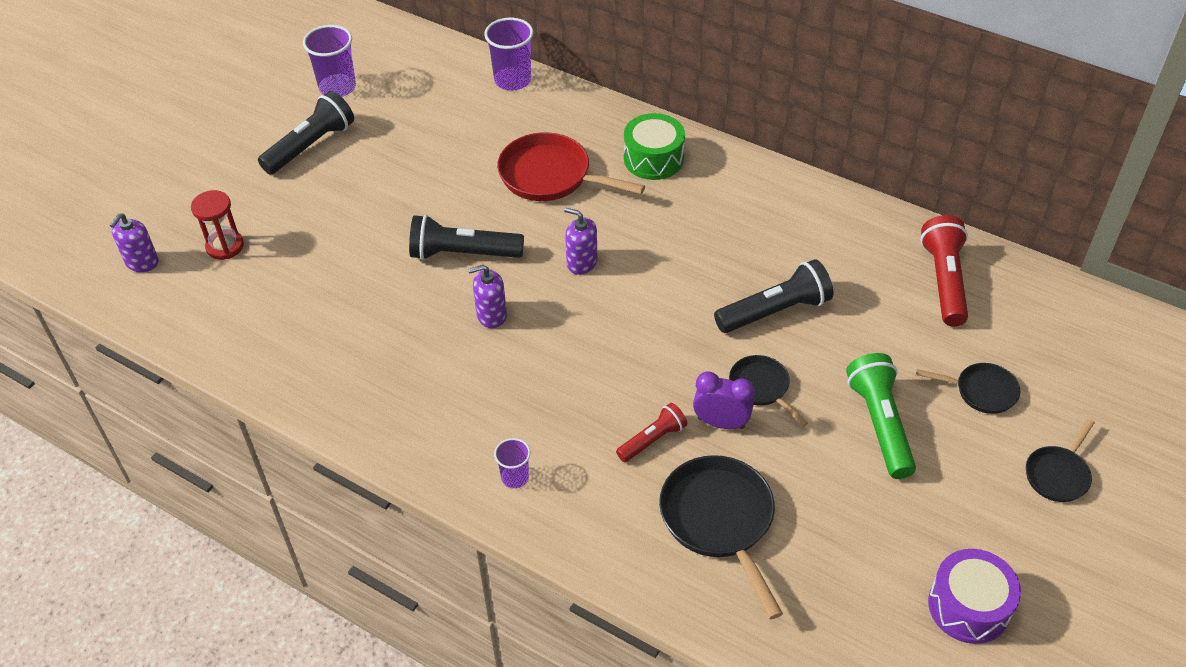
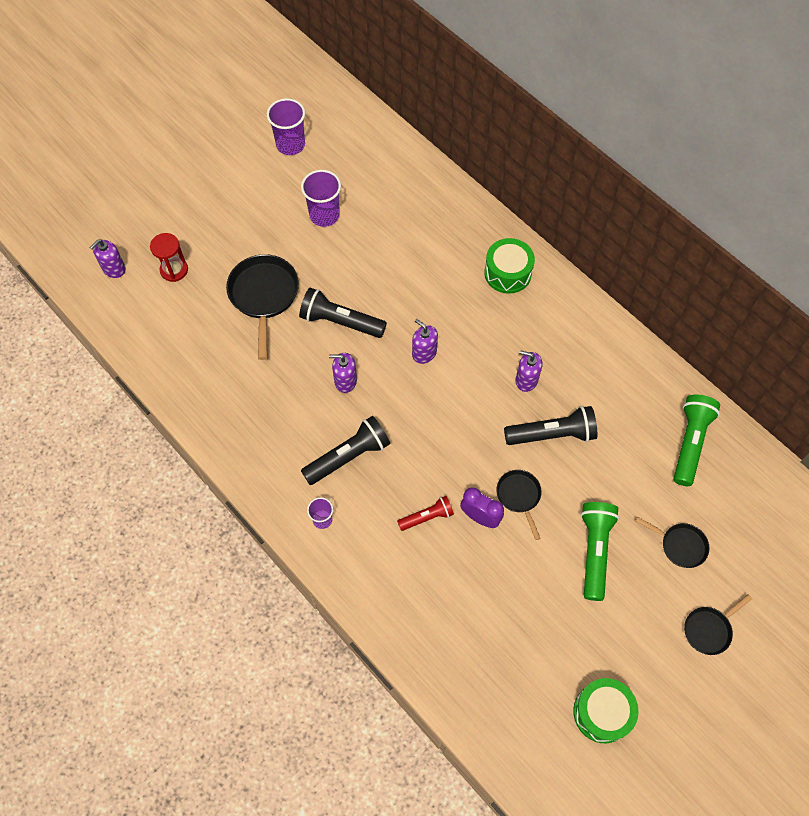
camera: 15 degrees right, 15 degrees up
black flashlight [258,91,354,175] -> black flashlight moved to [301,416,390,485]
purple cup [484,18,533,90] -> purple cup moved to [301,170,341,227]
red pan [497,132,645,201] -> none
black pan [659,455,783,619] -> black pan moved to [226,254,299,360]
red flashlight [920,215,968,326] -> green flashlight [673,394,720,486]
purple drum [928,549,1021,644] -> green drum [573,678,638,743]
none -> purple soap dispenser [516,350,542,392]

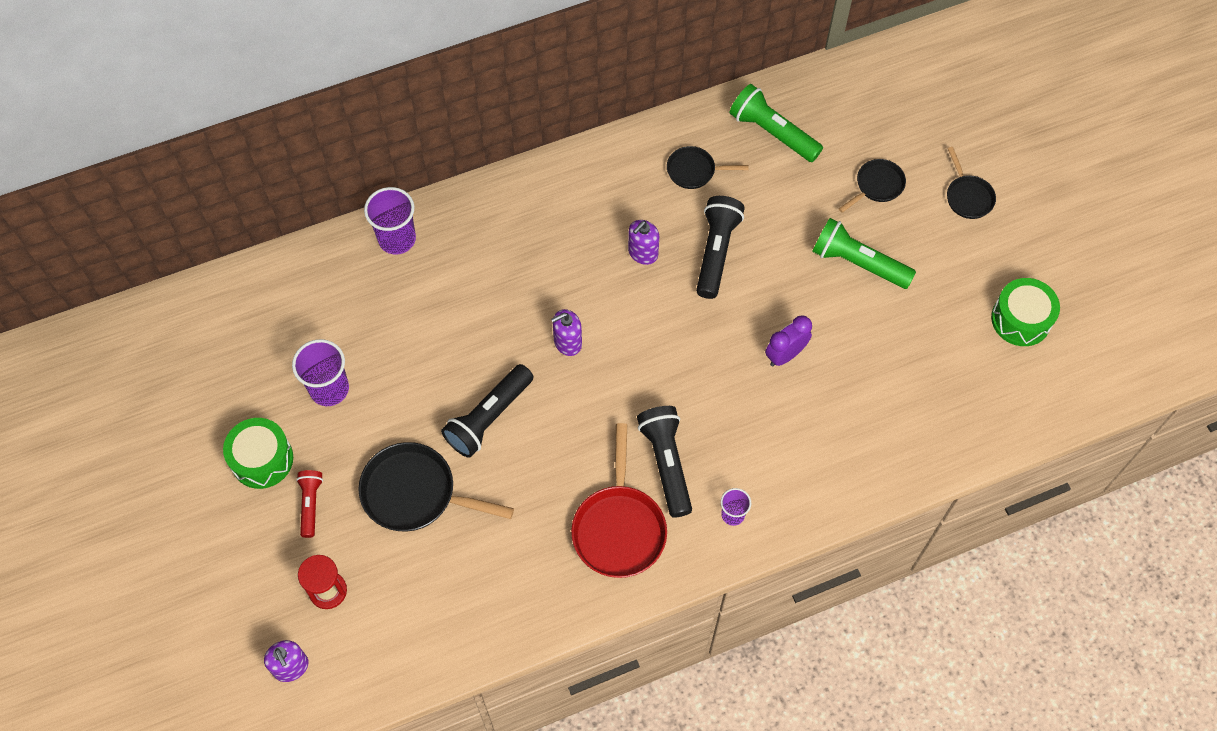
camera: 70 degrees left, 0 degrees up
purple cup [267,98,305,155] -> purple cup moved to [364,187,416,254]
purple soap dispenser [329,353,357,393] -> none
red flashlight [397,496,454,531] -> red flashlight moved to [296,470,323,538]
green drum [484,238,535,294] -> green drum moved to [223,418,293,489]
black pan [496,470,542,540] -> black pan moved to [667,146,749,189]
none -> red pan [571,423,667,578]

